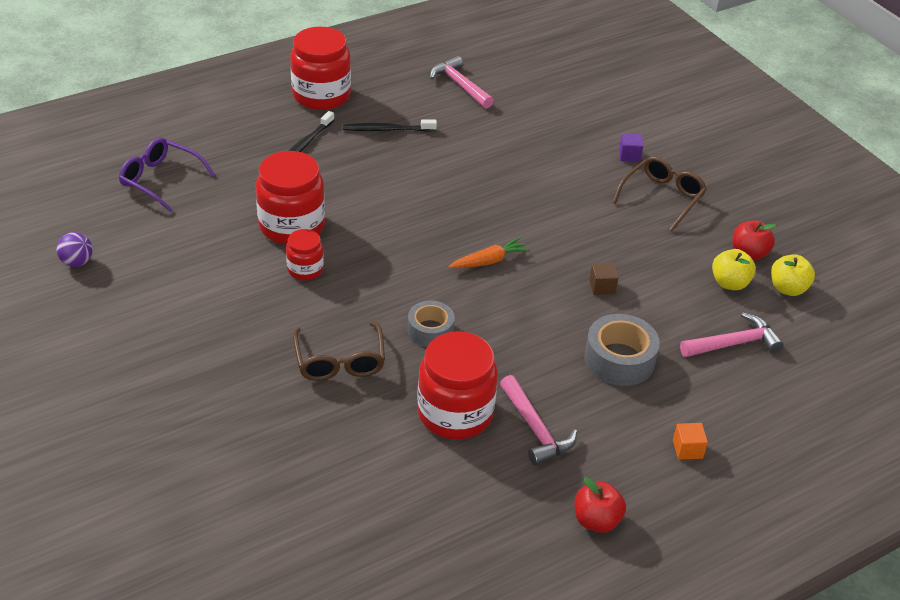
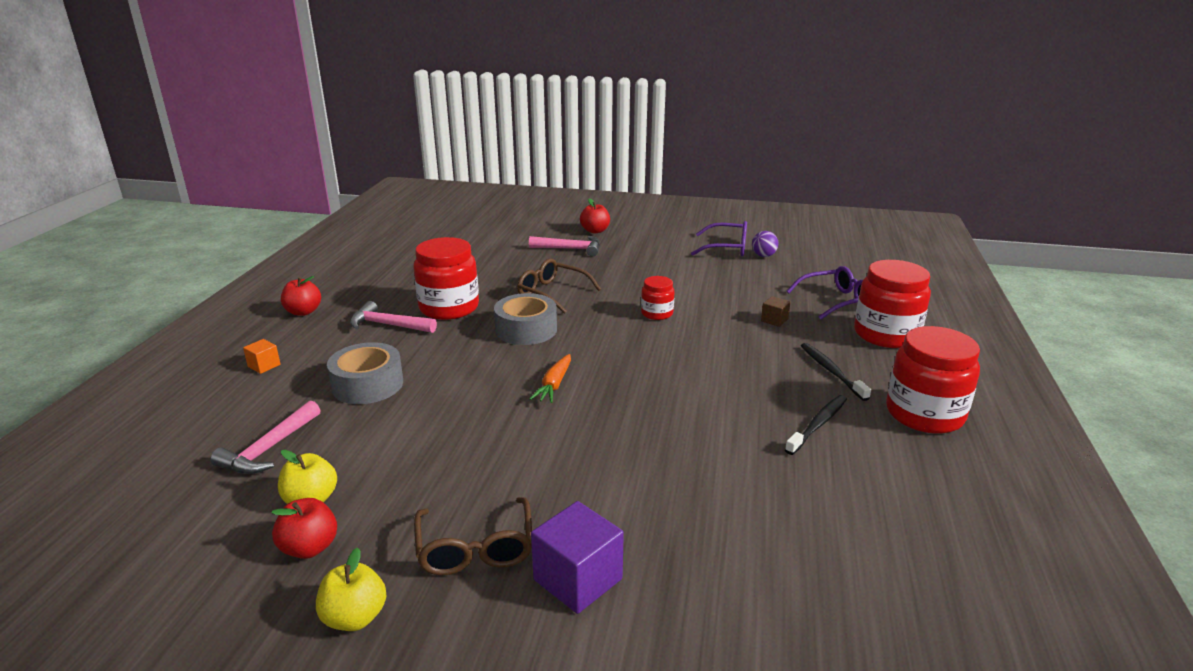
camera: 135 degrees right, 15 degrees down
red jar [256,151,325,245] -> red jar moved to [854,260,931,348]
grey tape [408,301,455,347] -> grey tape [494,293,557,345], size x1.51
pink hammer [430,56,494,109] -> pink hammer moved to [529,236,600,257]
brown cube [589,263,619,295] -> brown cube moved to [761,296,791,327]
purple cube [619,133,643,162] -> purple cube [531,501,624,614], size x1.93
yellow apple [771,254,815,296] -> yellow apple moved to [316,548,386,631]
none -> red apple [580,198,610,234]
none -> purple glasses [691,221,747,256]

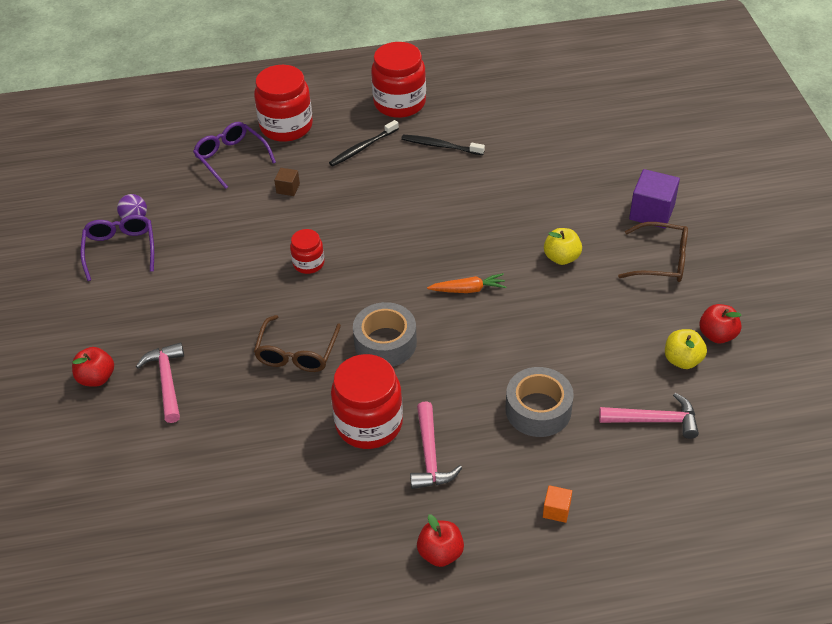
camera: 110 degrees left, 20 degrees up
yellow apple [316,548,386,631] -> yellow apple moved to [544,228,582,265]
brown glasses [414,497,532,575] -> brown glasses turned 45 degrees clockwise [618,222,688,282]

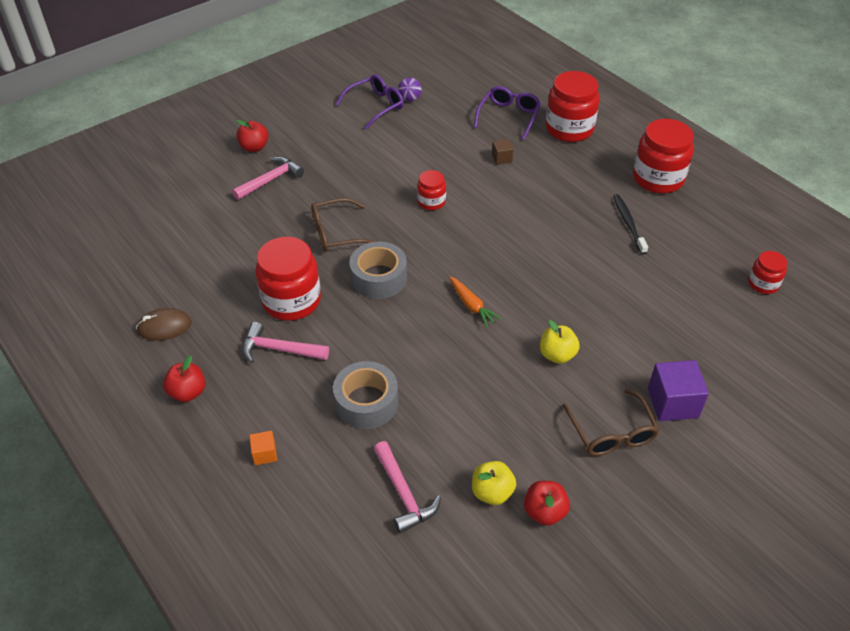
camera: 60 degrees right, 0 degrees up
black toothbrush [329,120,399,167] -> none
pink hammer [410,402,462,489] -> pink hammer turned 45 degrees clockwise [242,322,329,363]
none -> brown mouse [136,308,192,341]
none -> red jar [748,251,787,294]

